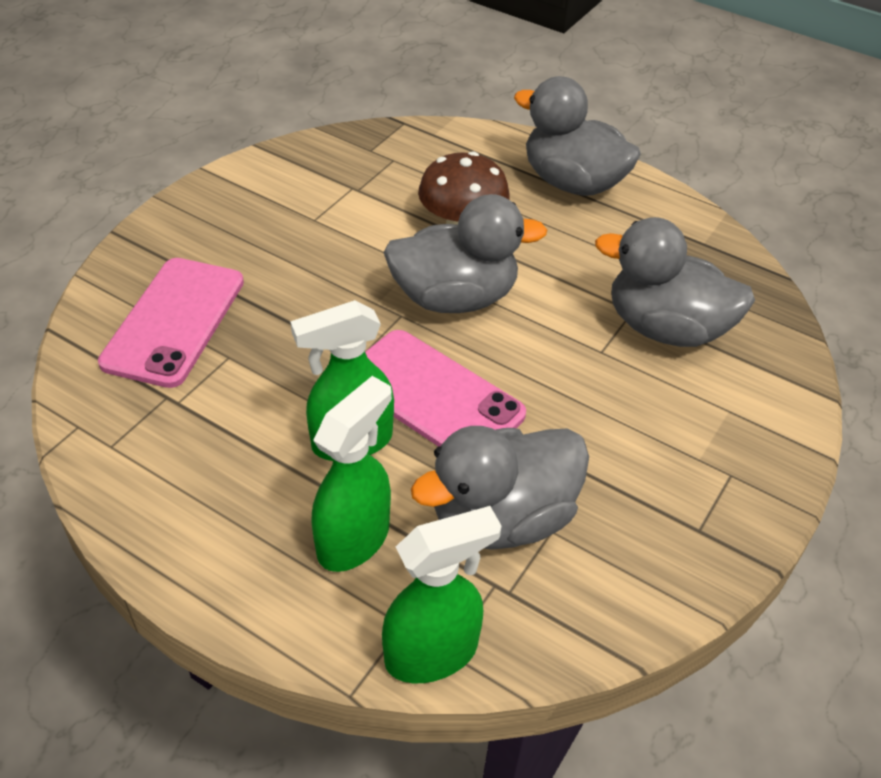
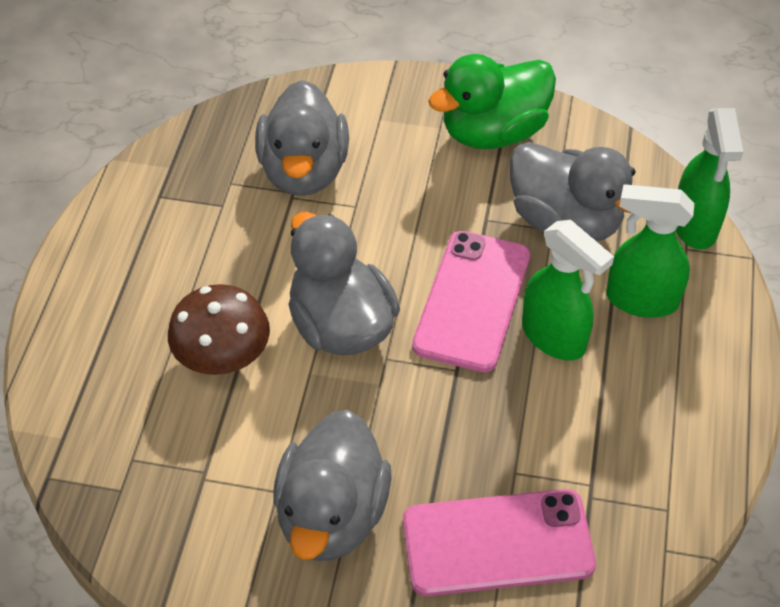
camera: 110 degrees left, 5 degrees up
green spray bottle [382,506,501,683] -> green spray bottle turned 135 degrees counterclockwise [676,108,743,250]
grey duck [514,76,641,196] -> grey duck moved to [273,410,392,561]
none -> green duck [428,54,556,149]

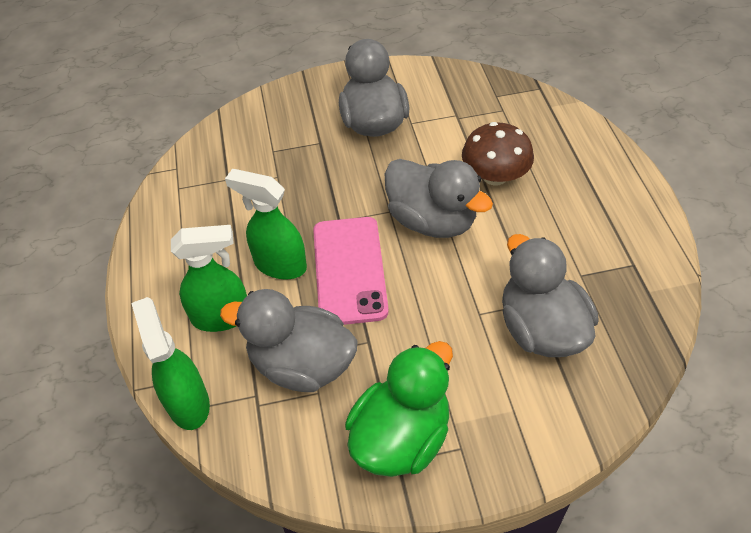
camera: 160 degrees right, 0 degrees up
pink phone [403,489,596,596] -> none

